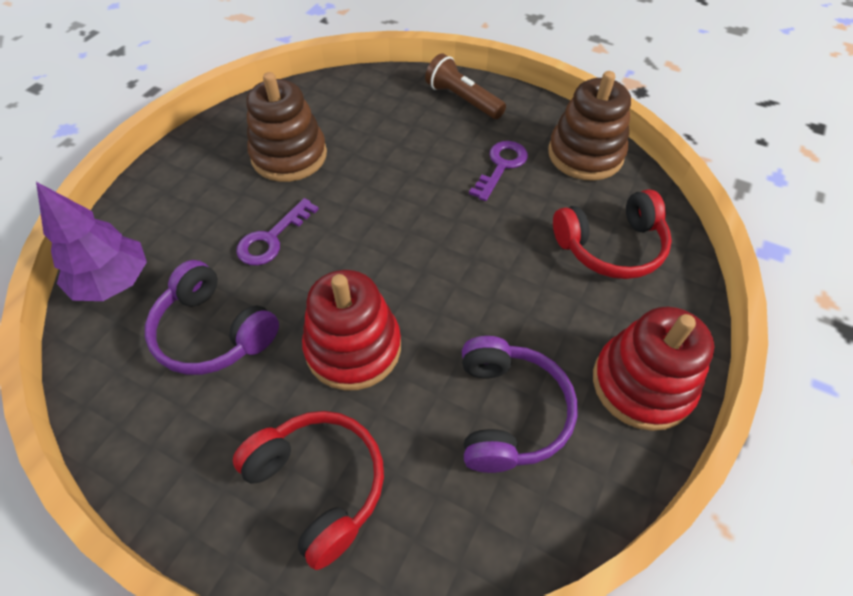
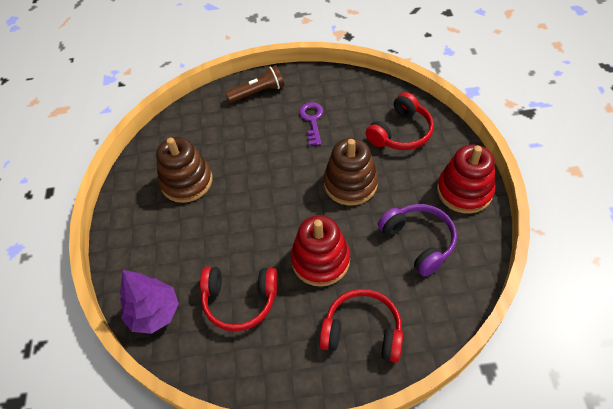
camera: 30 degrees left, 0 degrees up
purple headphones [145,260,279,375] -> red headphones [200,267,278,331]
purple key [236,198,319,266] -> none
brown flashlight [425,53,506,119] -> brown flashlight turned 150 degrees clockwise [225,65,284,103]
brown stacking toy [548,71,631,181] -> brown stacking toy moved to [324,138,378,206]

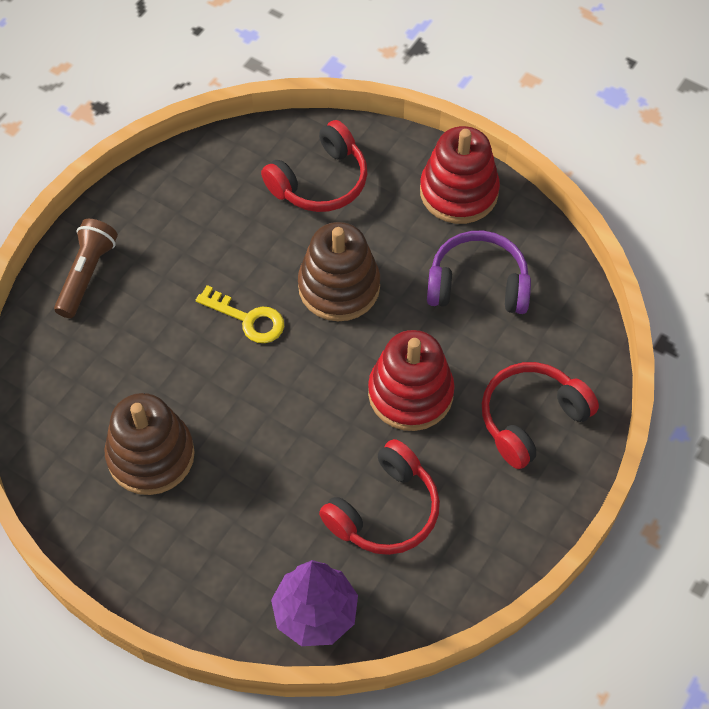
camera: 55 degrees left, 5 degrees up
purple key [299,102,324,146] -> none
red headphones [366,92,434,150] -> red headphones turned 60 degrees clockwise [261,120,367,212]
none -> yellow key [196,285,284,343]

